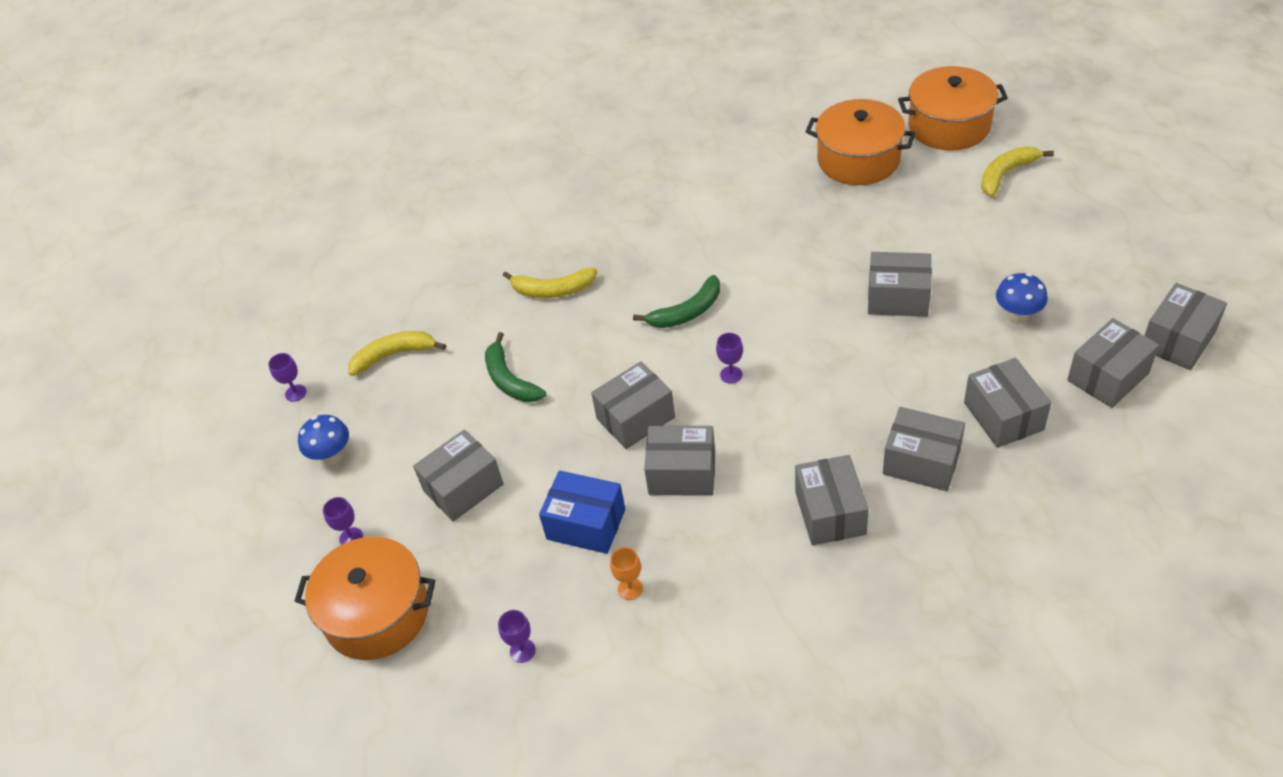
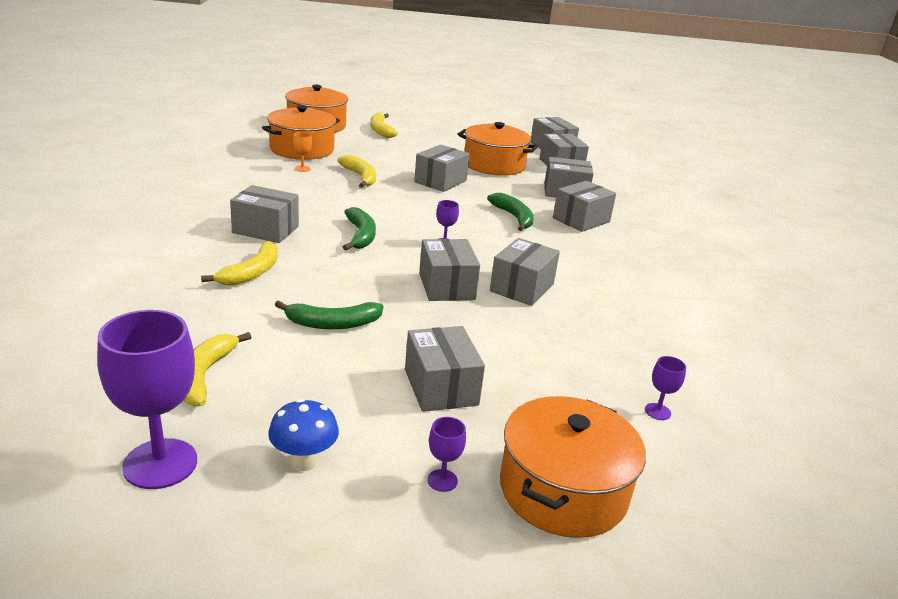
camera: 75 degrees left, 20 degrees down
purple goblet [268,353,307,402] -> purple goblet [97,310,197,489], size x2.26
blue box [539,470,625,554] -> none
orange goblet [610,547,643,600] -> orange goblet moved to [293,132,312,172]
grey box [795,455,869,545] -> grey box moved to [230,185,299,243]
blue mushroom [996,273,1048,323] -> orange pot [458,122,538,176]
none -> yellow banana [337,155,376,188]
none -> green banana [487,193,534,231]

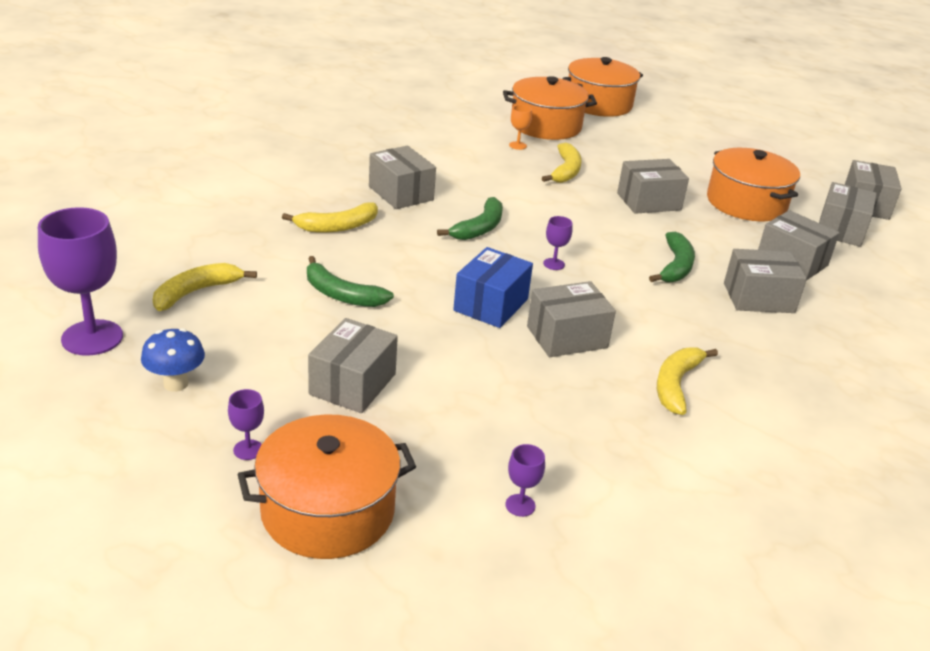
camera: 40 degrees right, 5 degrees up
yellow banana [370,113,398,138] -> yellow banana moved to [657,347,718,415]
grey box [419,239,480,301] -> blue box [453,247,533,328]

